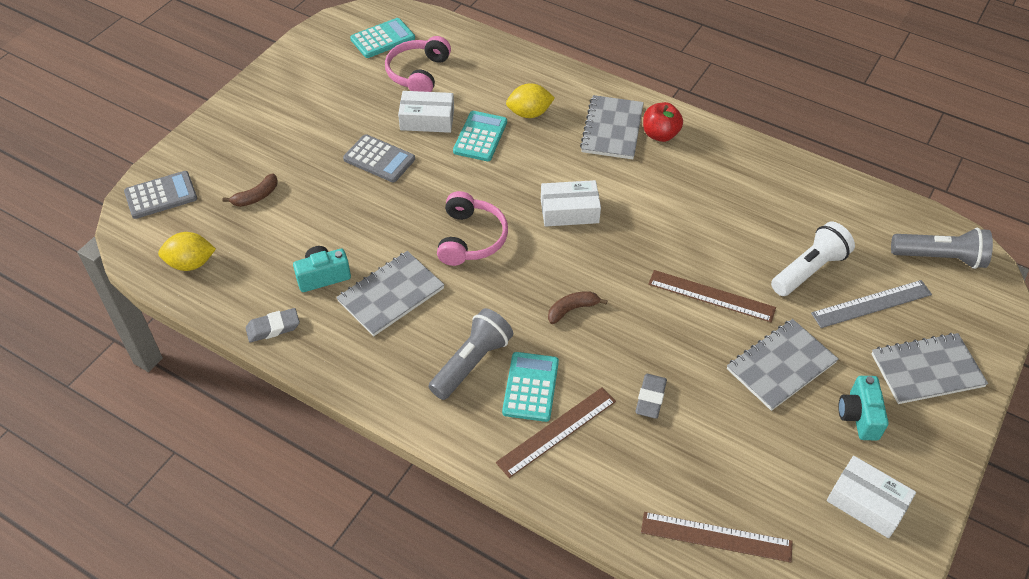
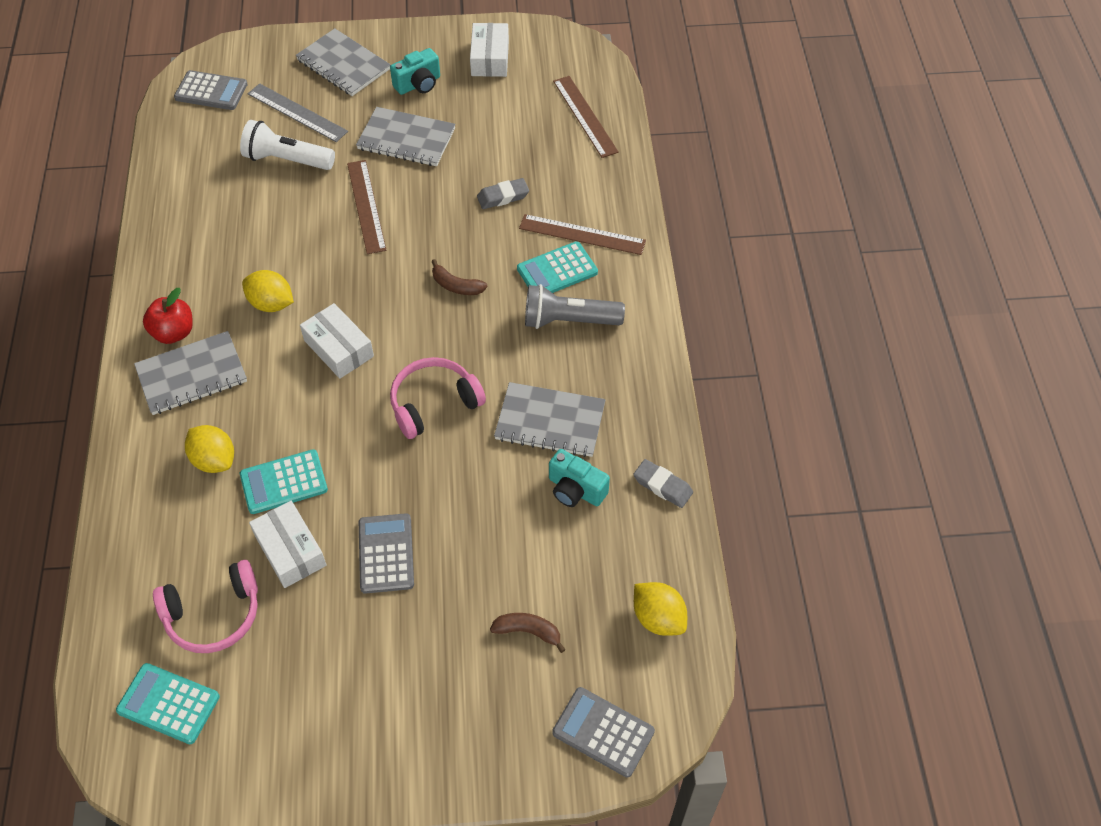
camera: 125 degrees left, 5 degrees up
grey flashlight [891,228,993,269] -> grey calculator [174,70,248,110]
none -> yellow lemon [242,270,294,312]

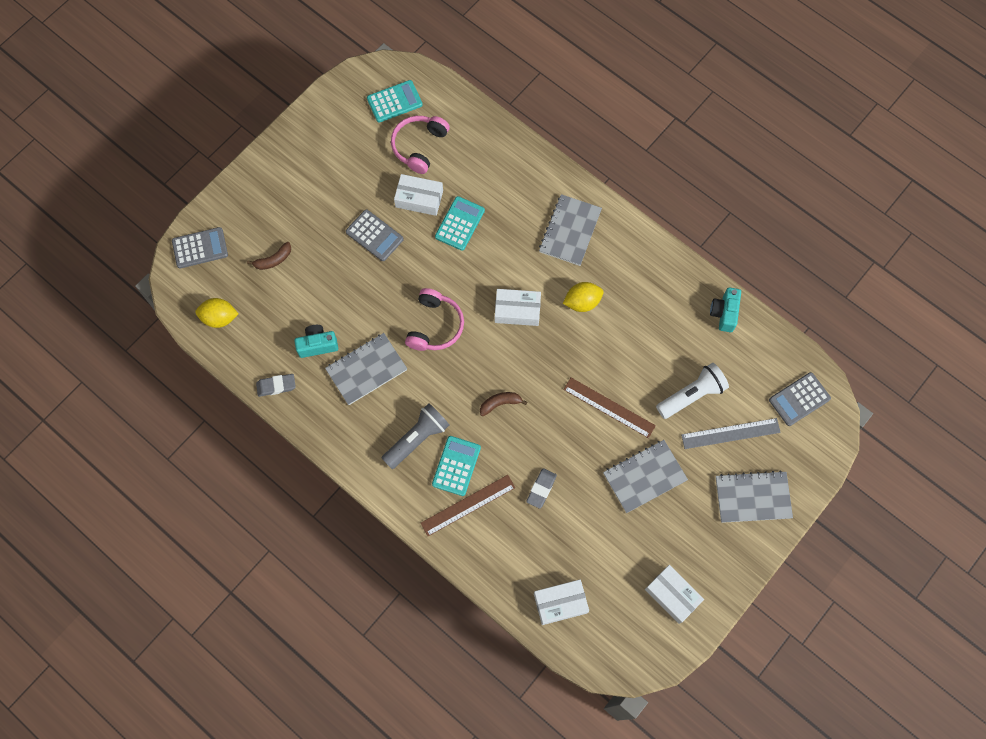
camera: 135 degrees right, 15 degrees up
red apple [143,288,193,344] -> none
yellow lemon [185,425,234,473] -> none
turquoise camera [390,48,440,95] -> turquoise camera moved to [710,287,741,332]
brown ruler [553,76,619,158] -> white box [534,579,589,625]

